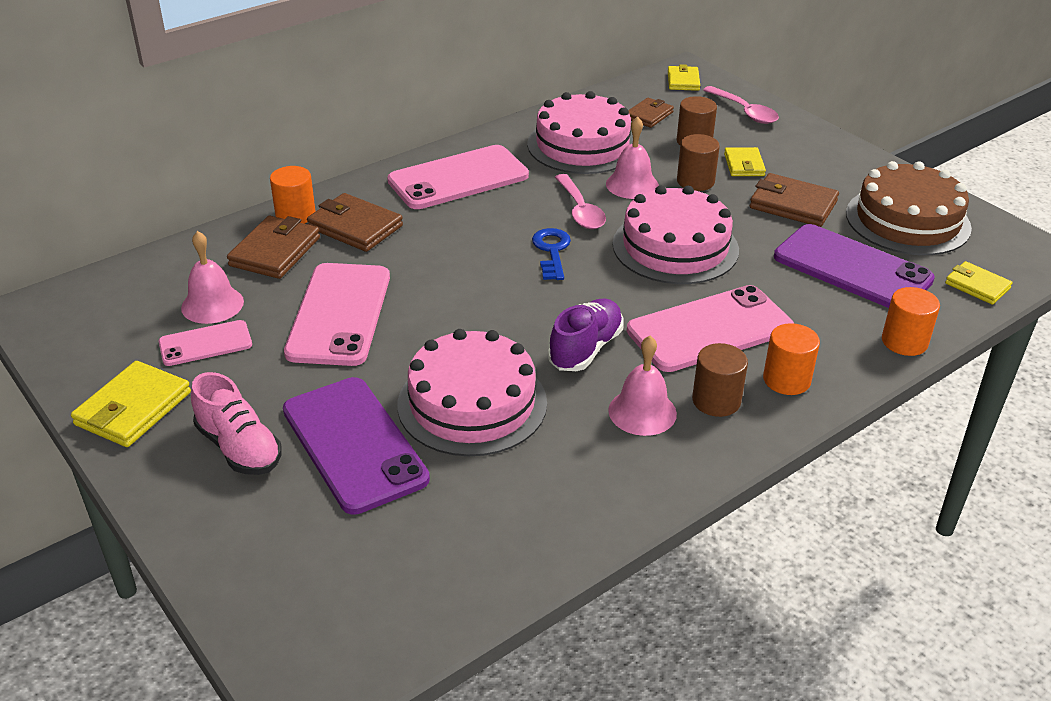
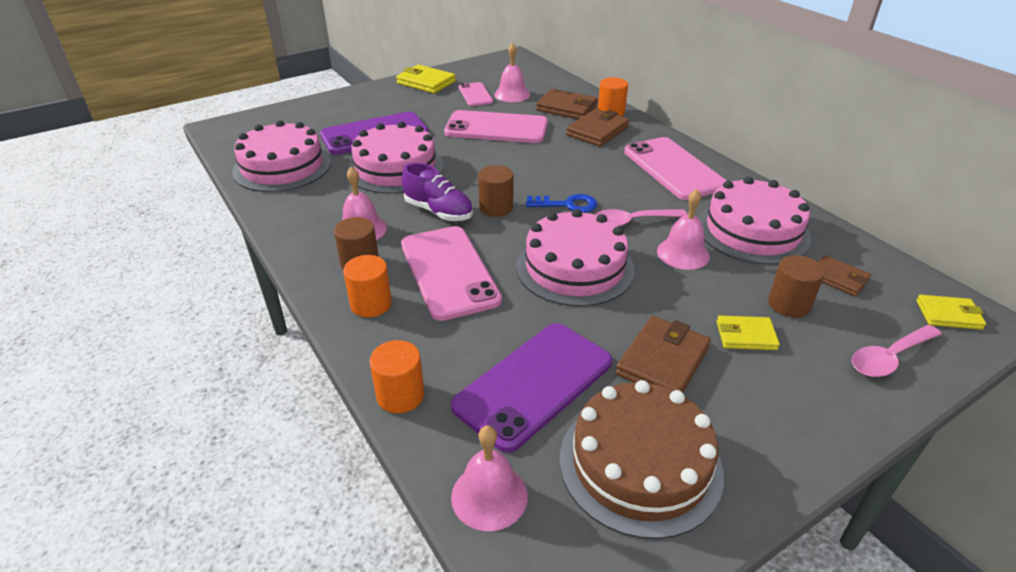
camera: 95 degrees right, 0 degrees up
pink shoe [191,372,282,475] -> none
brown cylinder [677,134,720,191] -> brown cylinder moved to [478,165,514,217]
yellow wallet [945,261,1013,305] -> pink bell [451,425,528,531]
none -> pink cake [232,120,331,192]

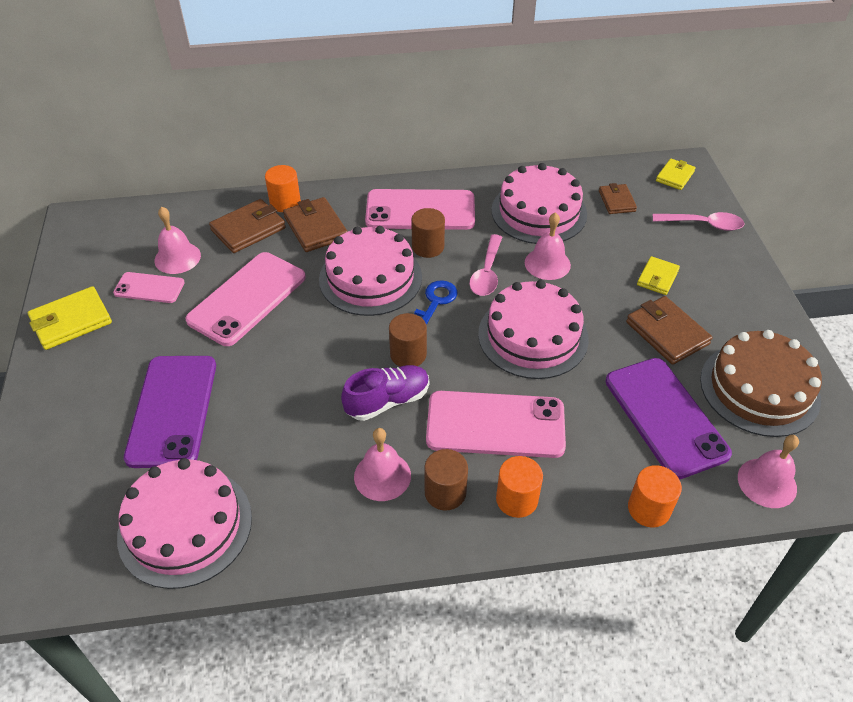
camera: 65 degrees left, 10 degrees up
pink cake [347,122,444,194] -> pink cake moved to [319,226,422,316]
brown cylinder [768,255,825,318] -> brown cylinder moved to [411,208,445,258]
brown wallet [818,255,871,296] -> brown wallet turned 75 degrees counterclockwise [599,183,637,214]
pink spoon [852,325,942,377] -> pink spoon turned 75 degrees counterclockwise [653,212,745,231]

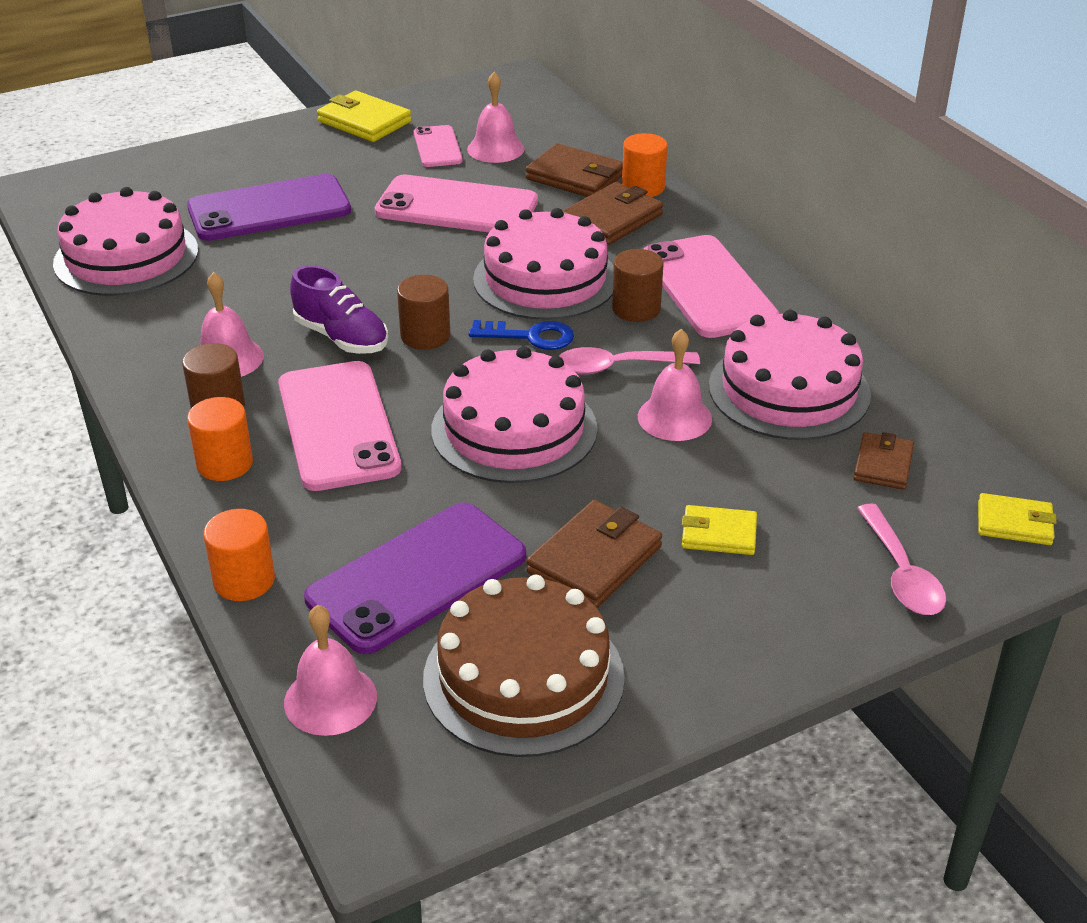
camera: 70 degrees right, 10 degrees down
brown wallet [599,183,637,214] -> brown wallet turned 45 degrees counterclockwise [853,432,914,490]

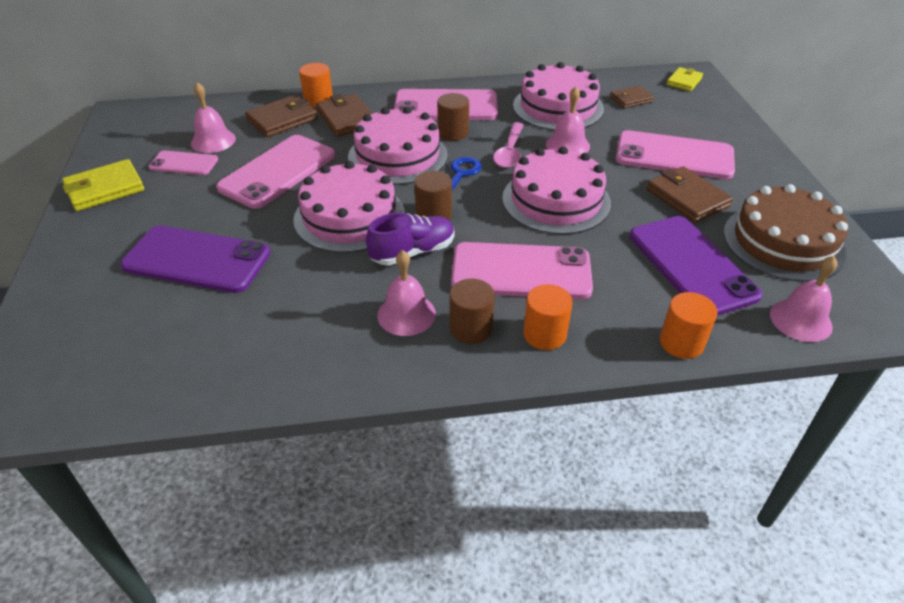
camera: 70 degrees left, 5 degrees up
pink cake [53,187,198,296] -> pink cake moved to [293,161,405,253]
purple phone [187,174,351,241] -> purple phone turned 75 degrees counterclockwise [120,225,271,293]
yellow wallet [682,505,757,555] -> pink phone [616,130,735,179]
brown wallet [853,432,914,490] -> brown wallet turned 60 degrees counterclockwise [610,85,654,108]
pink spoon [857,503,946,615] -> none

